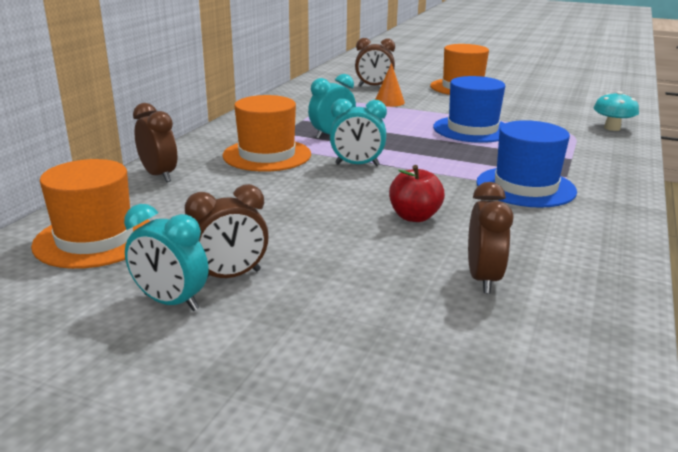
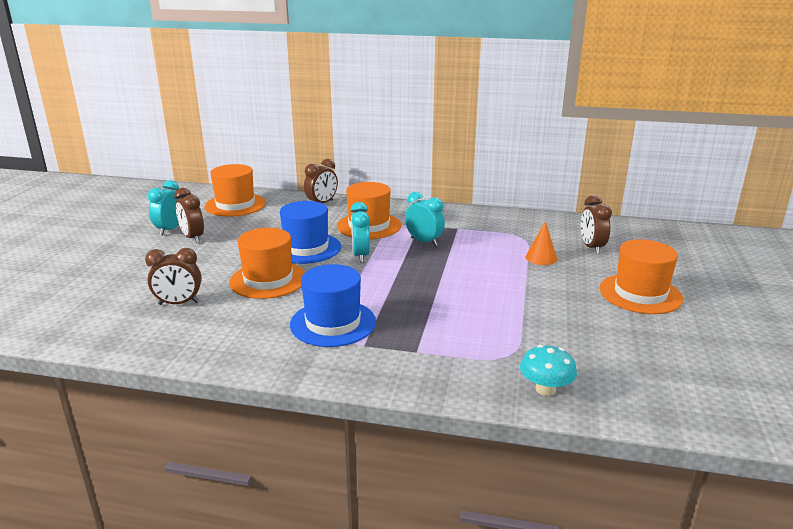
camera: 80 degrees right, 0 degrees up
red apple [389,165,445,222] -> orange hat [229,228,305,299]
blue hat [433,76,505,143] -> blue hat moved to [280,201,341,264]

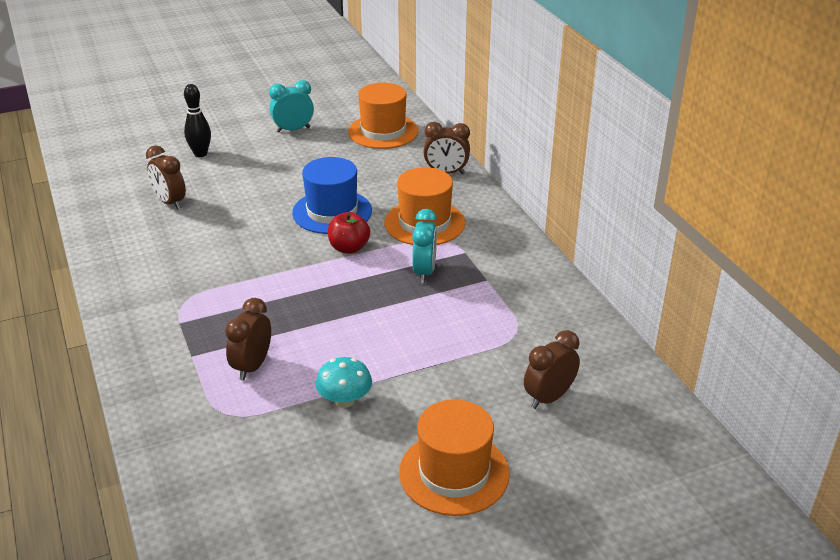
camera: 55 degrees right, 10 degrees up
brown clock [174,188,204,243] -> brown clock moved to [225,298,271,381]
orange hat [229,228,305,299] -> none
blue hat [290,264,376,347] -> none
turquoise clock [350,202,370,262] -> red apple [328,212,370,254]
turquoise mushroom [520,345,577,396] -> turquoise mushroom moved to [315,357,372,408]
orange cone [525,221,557,265] -> none
none -> black bowling pin [184,84,211,157]

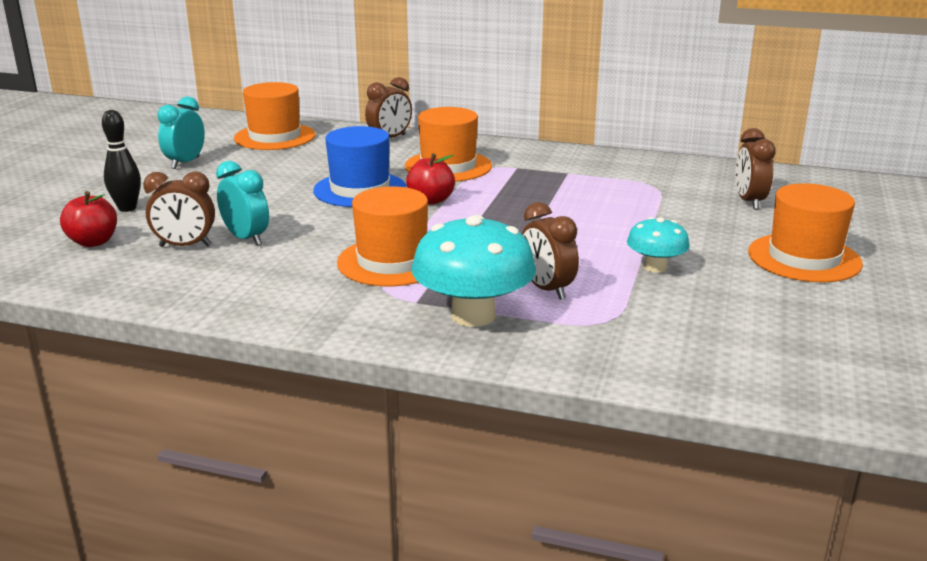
camera: 50 degrees left, 10 degrees down
turquoise clock [412,209,437,283] -> turquoise clock moved to [216,161,269,246]
none -> red apple [60,191,117,247]
none -> orange hat [337,187,428,286]
none -> turquoise mushroom [411,215,536,327]

